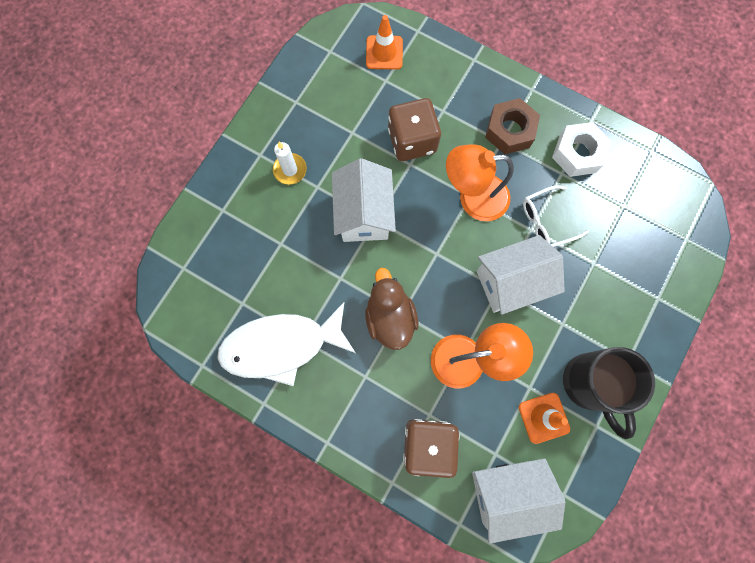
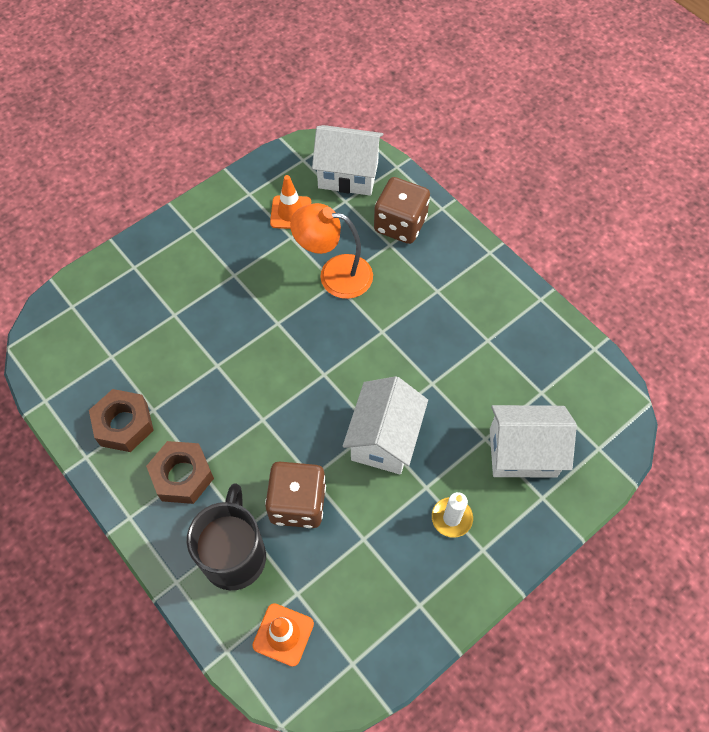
camera: 160 degrees left, 15 degrees down
white fish [217,302,356,386] -> none
brown duck [365,268,418,350] -> none
orange lamp [446,144,514,221] -> none
white house [477,235,565,315] -> white house moved to [490,405,577,478]
white glasses [523,185,589,247] -> none
white nut [552,122,612,177] -> brown nut [89,389,154,452]
black mug [563,347,655,439] -> black mug moved to [187,483,266,590]

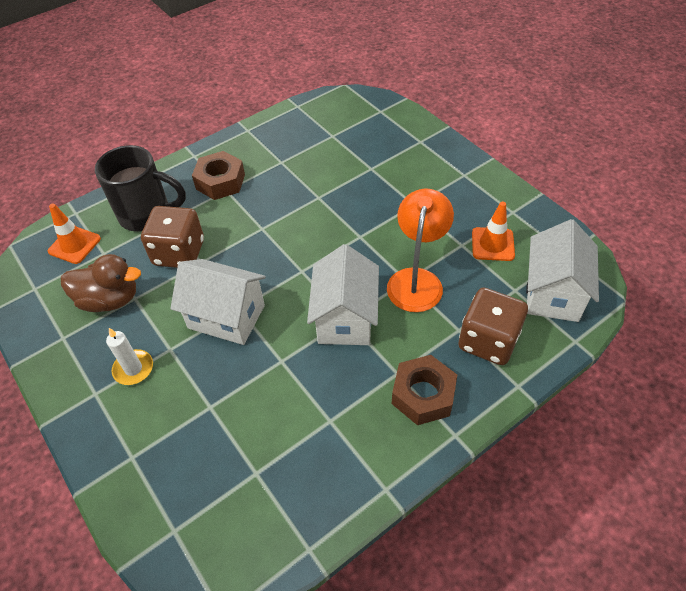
camera: 95 degrees right, 10 degrees down
brown nut [89,389,154,452] -> brown nut moved to [392,355,457,425]
white house [490,405,577,478] -> white house moved to [307,244,379,345]
none -> brown duck [61,254,141,312]

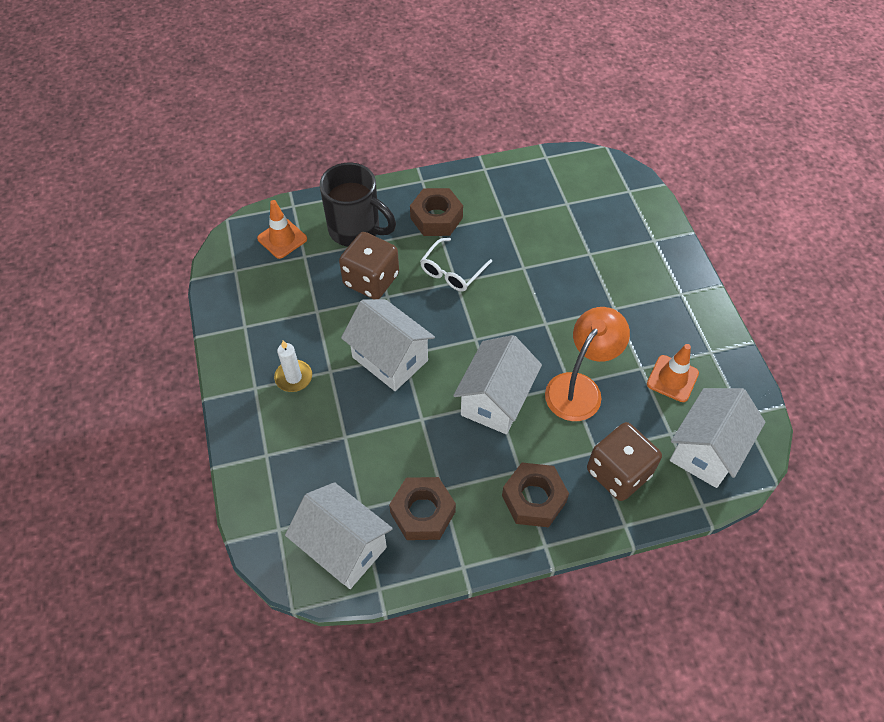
camera: 20 degrees right, 5 degrees up
brown duck [61,254,141,312] -> none
none -> white house [285,482,393,589]
none -> brown nut [389,477,456,540]
none -> white glasses [420,238,492,292]

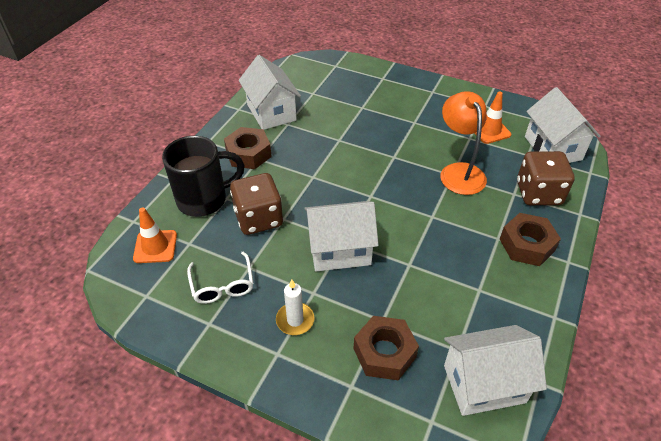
camera: 50 degrees left, 10 degrees down
brown nut [389,477,456,540] -> brown nut moved to [354,316,419,380]
white glasses [420,238,492,292] -> white glasses moved to [187,252,254,304]
white house [453,335,542,434] -> white house moved to [239,55,301,130]

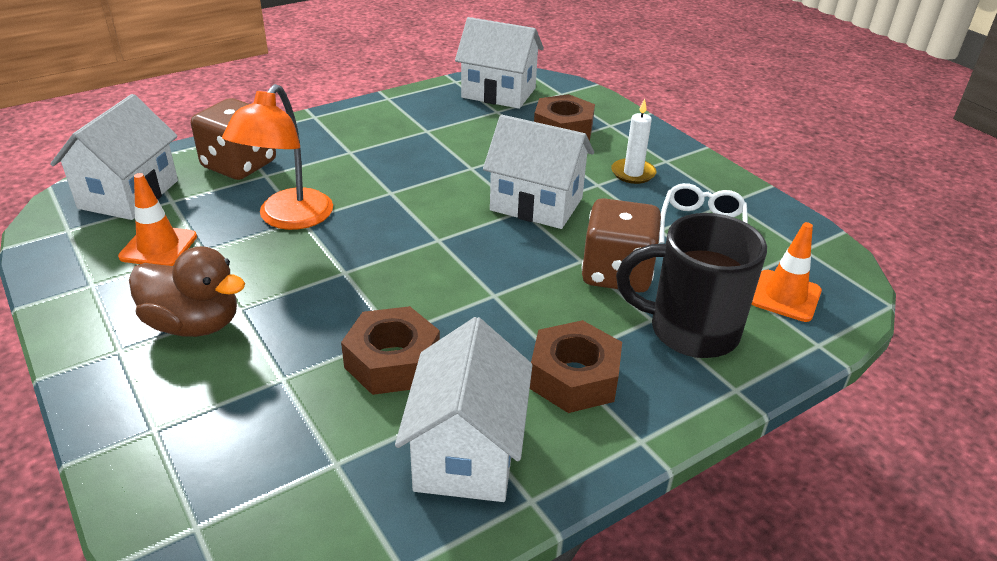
camera: 150 degrees left, 10 degrees down
brown nut [500,213,561,266] -> brown nut moved to [341,306,440,395]
none -> brown duck [129,246,245,337]

